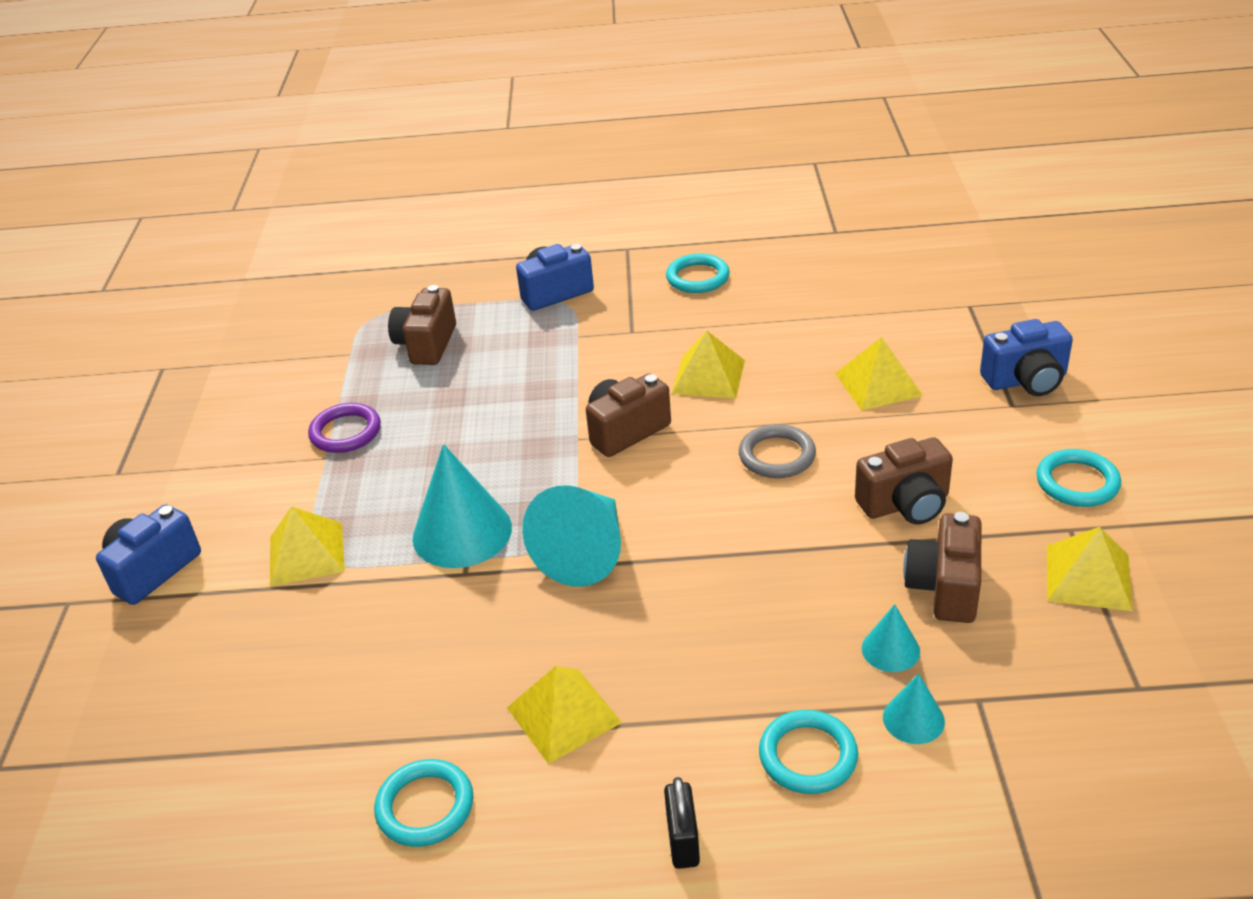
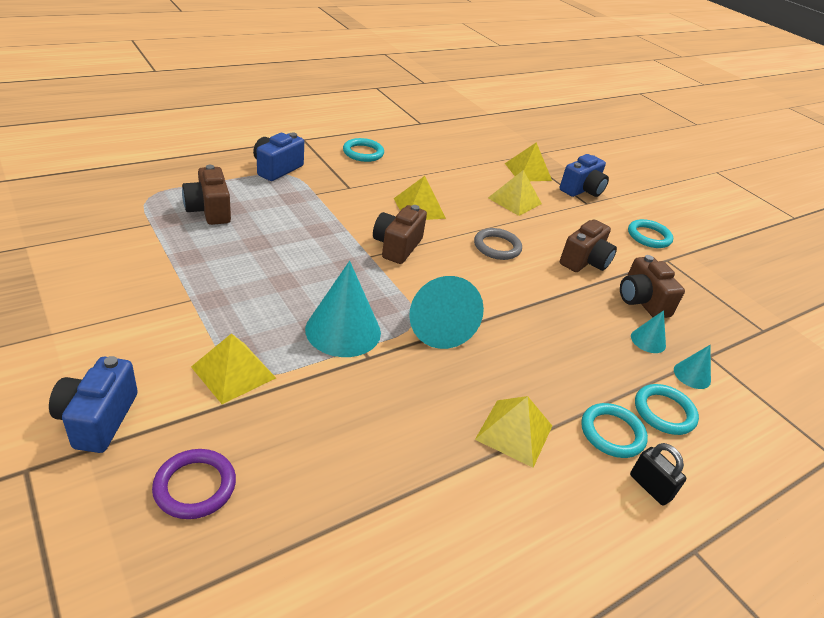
camera: 40 degrees left, 0 degrees up
purple ring [308,403,381,453] -> purple ring moved to [152,449,236,519]
turquoise ring [374,759,473,847] -> turquoise ring moved to [581,403,648,458]
yellow pyramid [1047,527,1132,611] -> yellow pyramid moved to [505,142,552,181]

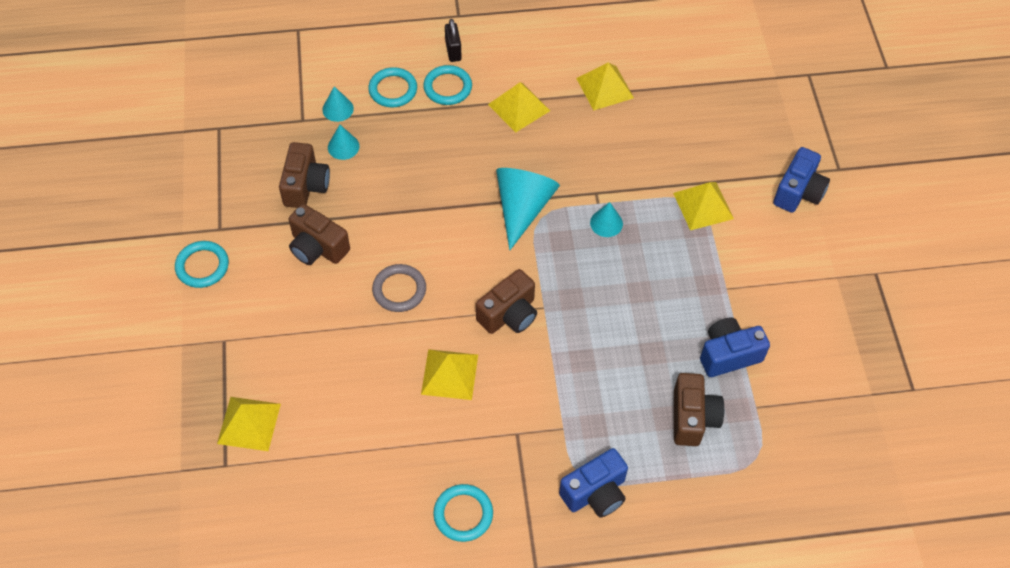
camera: 150 degrees left, 20 degrees up
purple ring [152,449,236,519] -> none
turquoise cone [305,261,381,357] -> turquoise cone [590,202,623,237], size x0.50
yellow pyramid [488,170,542,216] -> yellow pyramid moved to [576,62,634,110]
blue camera [560,154,609,197] -> blue camera moved to [700,317,770,377]
brown camera [560,220,617,272] -> brown camera turned 120 degrees counterclockwise [289,204,350,265]

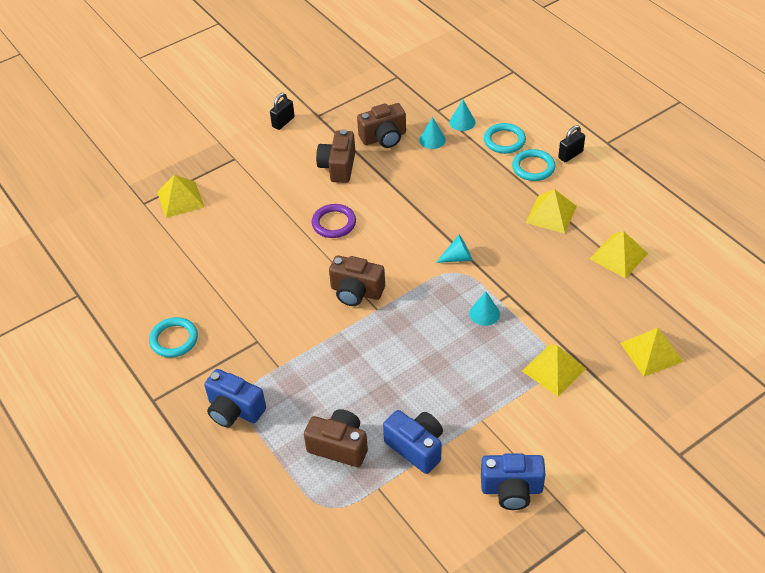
camera: 65 degrees right, 10 degrees down
turquoise ring [175,241,229,288] -> black padlock [270,93,295,130]
grey ring [372,264,426,312] -> purple ring [312,204,356,238]
yellow pyramid [421,349,478,400] -> yellow pyramid moved to [620,328,684,377]
turquoise cone [496,168,560,250] -> turquoise cone [436,235,472,263], size x0.50
brown camera [674,373,724,446] -> brown camera turned 135 degrees counterclockwise [304,409,368,467]
blue camera [773,147,830,213] -> blue camera moved to [481,453,546,510]

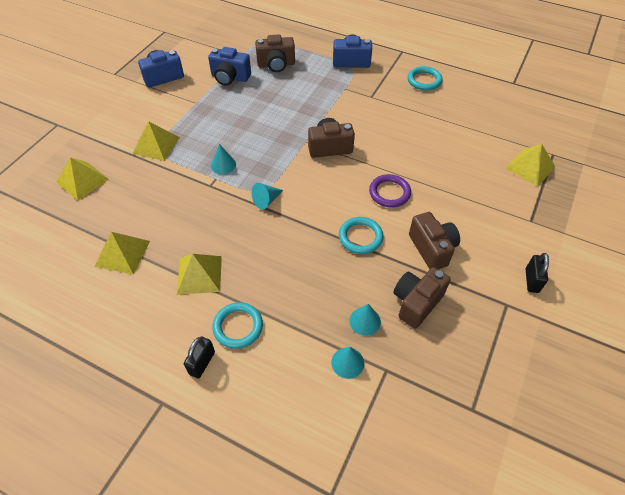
camera: 150 degrees right, 5 degrees up
turquoise ring [484,123,526,154] -> turquoise ring moved to [339,217,383,254]

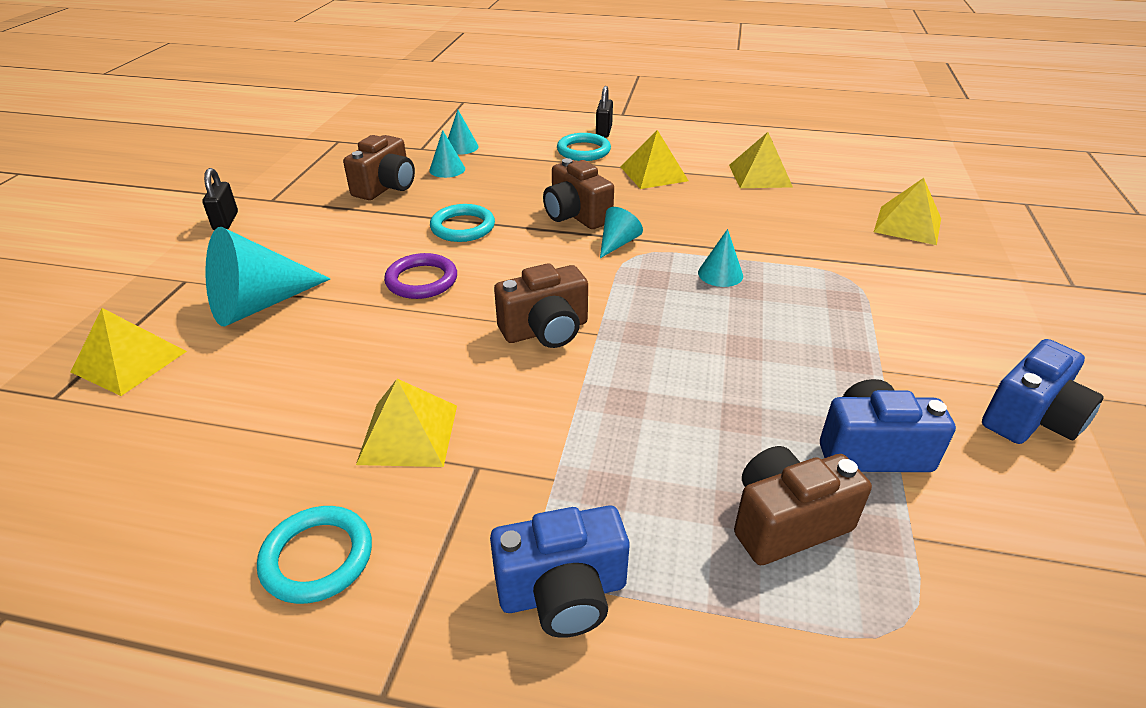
camera: 165 degrees right, 15 degrees down
yellow pyramid [132,121,180,161] -> yellow pyramid moved to [356,379,457,467]
brown camera [409,212,460,269] -> brown camera moved to [543,158,614,229]
none -> turquoise cone [205,227,330,327]

